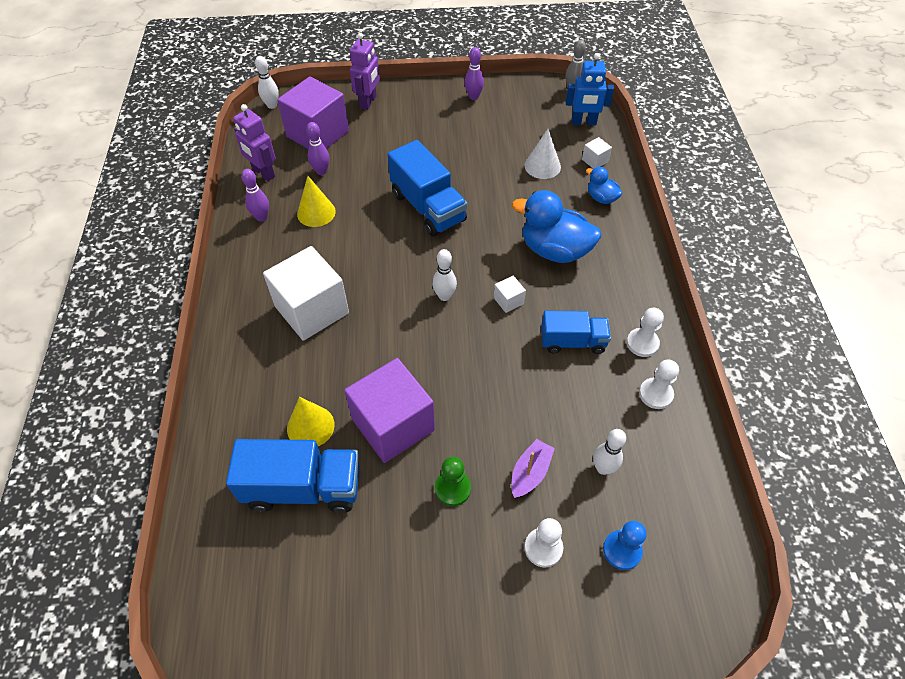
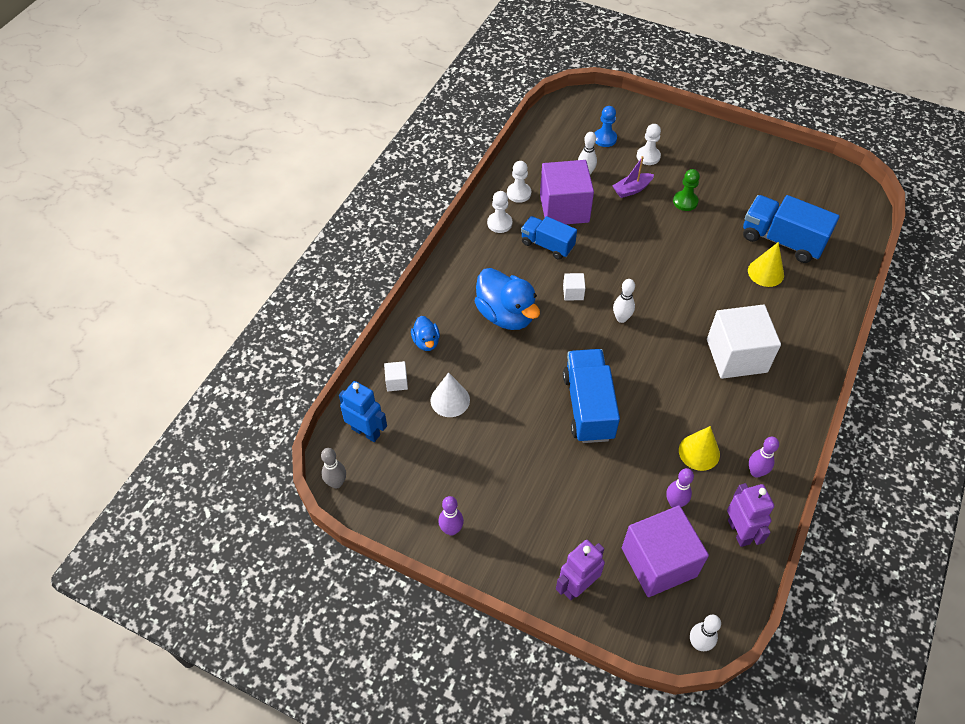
camera: 150 degrees left, 0 degrees up
purple cube [344,358,435,463] -> purple cube moved to [540,160,594,224]

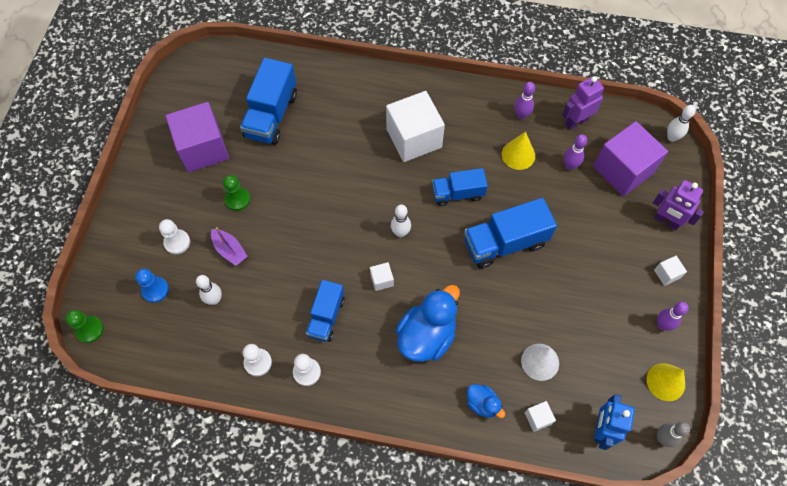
camera: 105 degrees left, 10 degrees up
blue duck [411,316,440,351] -> blue duck turned 75 degrees clockwise [467,384,505,418]
purple cube [540,160,594,224] -> purple cube moved to [165,102,229,172]
yellow cone [748,242,784,287] -> yellow cone moved to [647,363,685,401]
none -> green pawn [66,310,104,343]
none -> blue truck [432,168,488,206]
none -> white cube [654,256,687,286]

